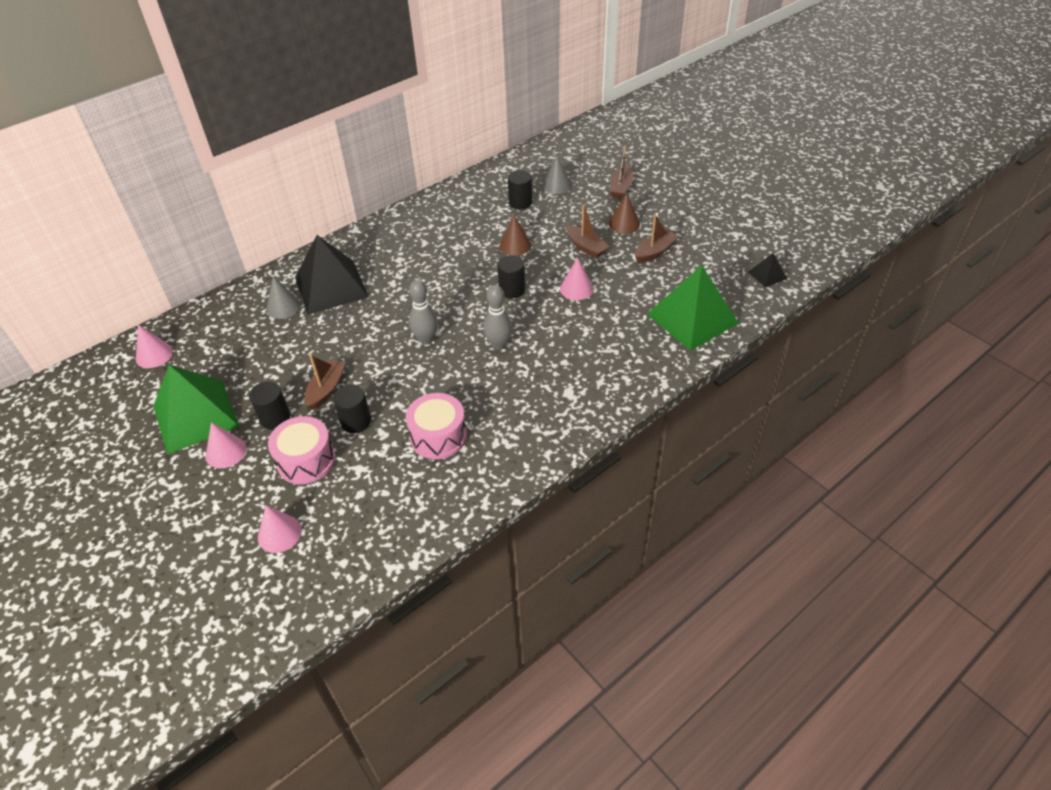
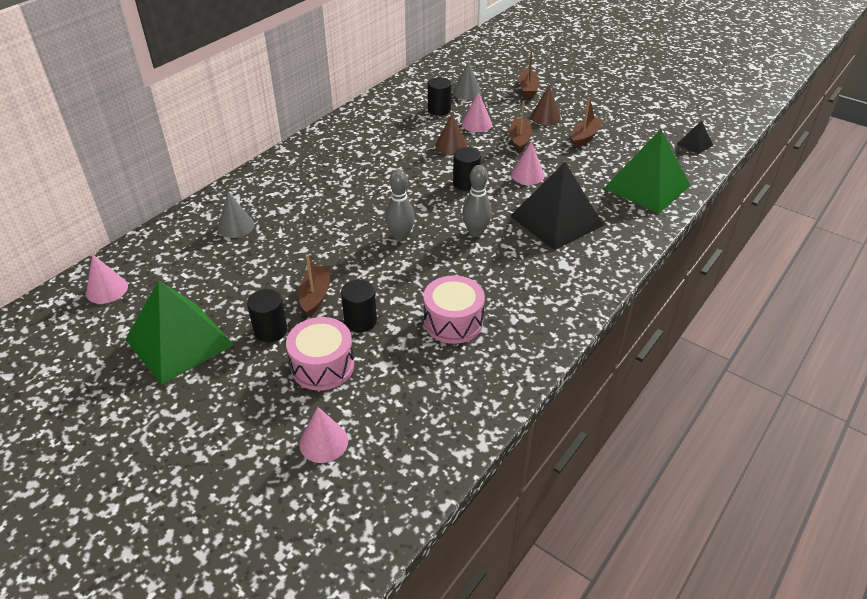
camera: 15 degrees left, 5 degrees down
pink cone [206,422,247,468] -> pink cone moved to [462,92,492,132]
black pyramid [295,235,369,315] -> black pyramid moved to [510,162,604,250]
brown boat [566,204,609,258] -> brown boat turned 120 degrees counterclockwise [509,101,532,153]

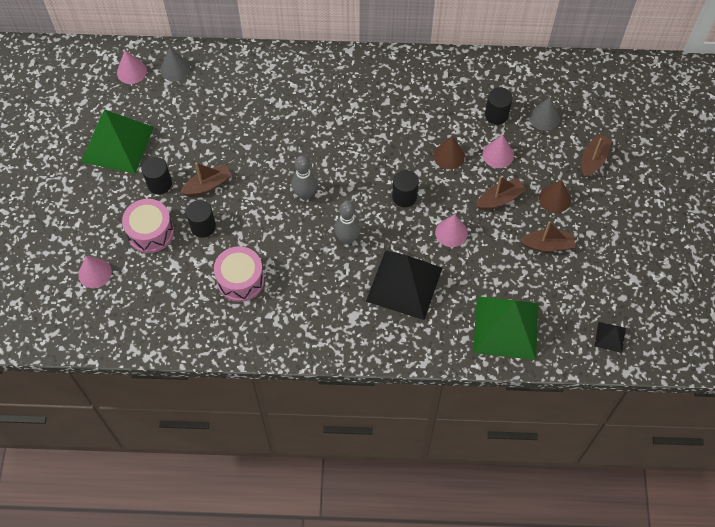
camera: 55 degrees right, 20 degrees up
grey cone [218,192,255,238] -> grey cone moved to [160,48,190,81]
brown boat [519,46,540,98] -> brown boat turned 150 degrees clockwise [581,134,612,178]

